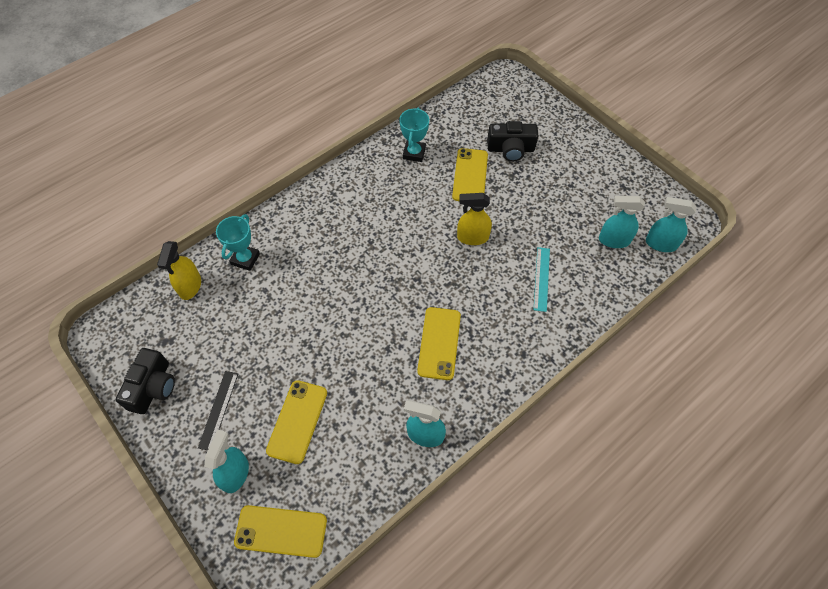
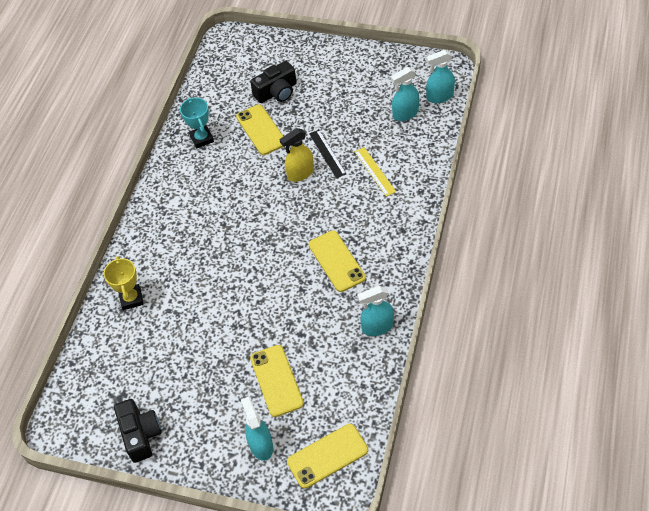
camera: 30 degrees left, 5 degrees down
yellow spray bottle [157,241,201,300] -> none
black ruler [198,371,238,450] -> black ruler moved to [309,130,346,178]
turquoise trophy [216,214,260,271] -> yellow trophy [104,256,144,310]
turquoise ruler [534,247,550,312] -> yellow ruler [354,147,396,196]

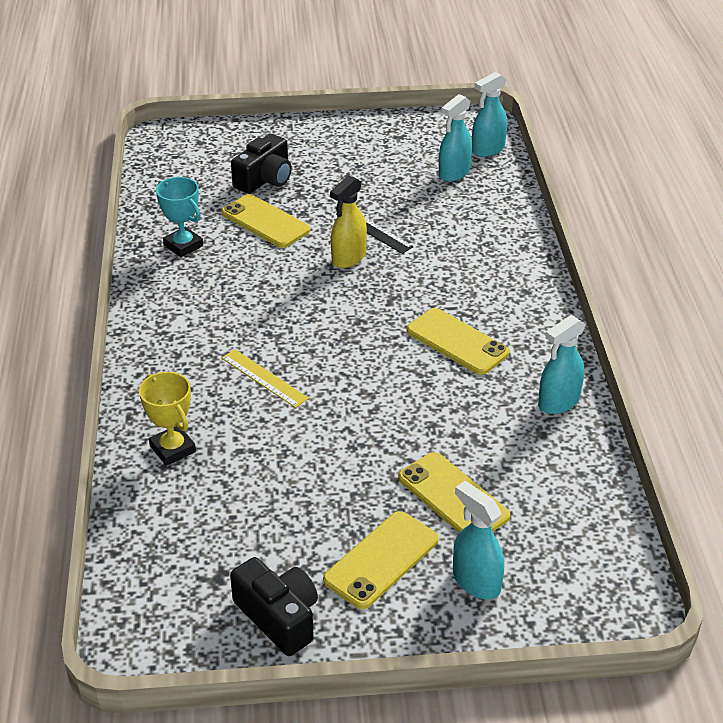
camera: 25 degrees left, 15 degrees down
yellow phone [287,424,368,489] -> yellow phone moved to [323,511,439,609]
yellow ruler [354,147,396,196] -> yellow ruler moved to [222,349,309,408]

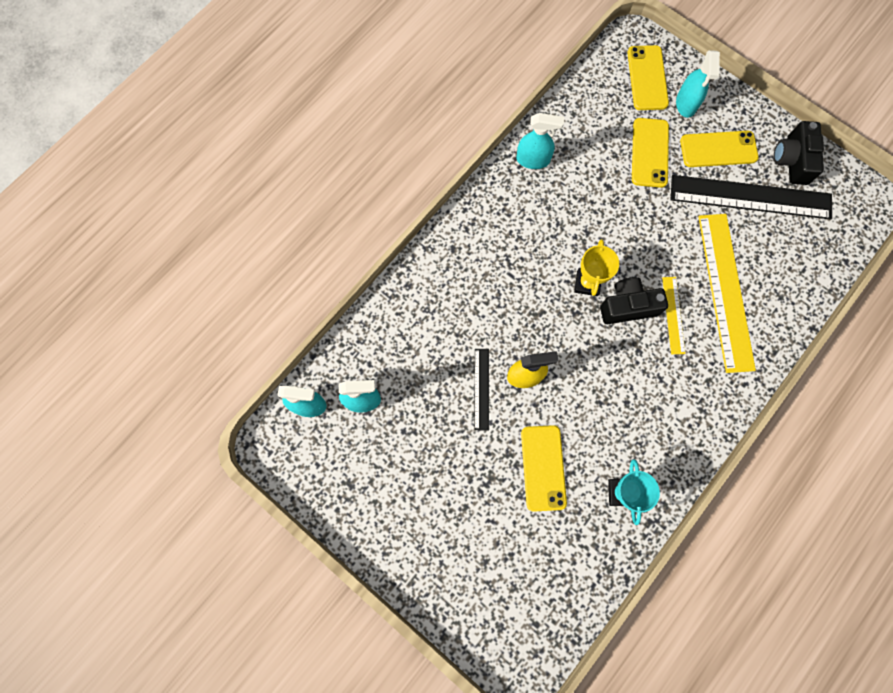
camera: 135 degrees left, 35 degrees up
yellow trophy [139,372,196,466] -> yellow trophy moved to [574,239,619,296]
black camera [231,134,292,194] -> black camera moved to [600,277,668,324]
yellow phone [406,308,510,375] -> yellow phone moved to [627,45,669,110]
none -> black ruler [671,175,832,219]
none -> yellow ruler [698,214,756,373]

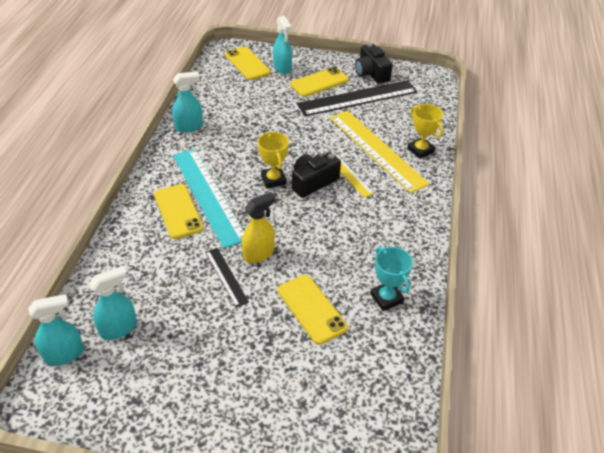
camera: 30 degrees left, 30 degrees down
yellow phone [632,118,669,188] -> yellow phone moved to [154,184,204,239]
none -> turquoise ruler [173,149,244,249]
none -> yellow trophy [407,104,443,159]

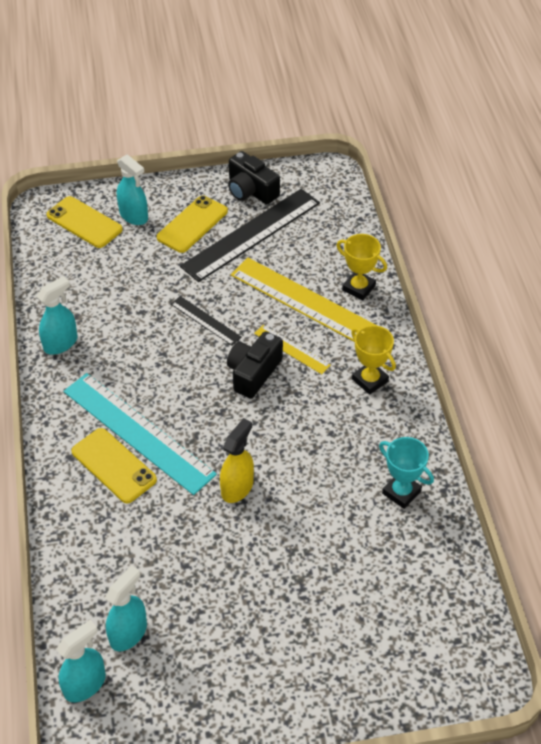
camera: 20 degrees left, 5 degrees up
black ruler [205,248,249,308] -> black ruler moved to [171,296,242,345]
yellow trophy [258,132,289,189] -> yellow trophy moved to [351,325,396,395]
yellow phone [278,275,348,345] -> none

